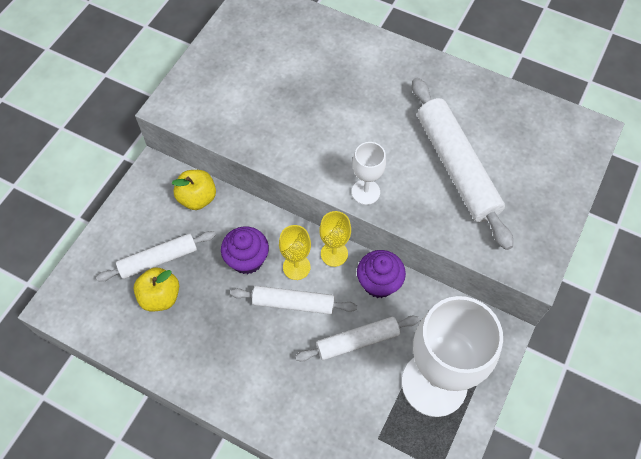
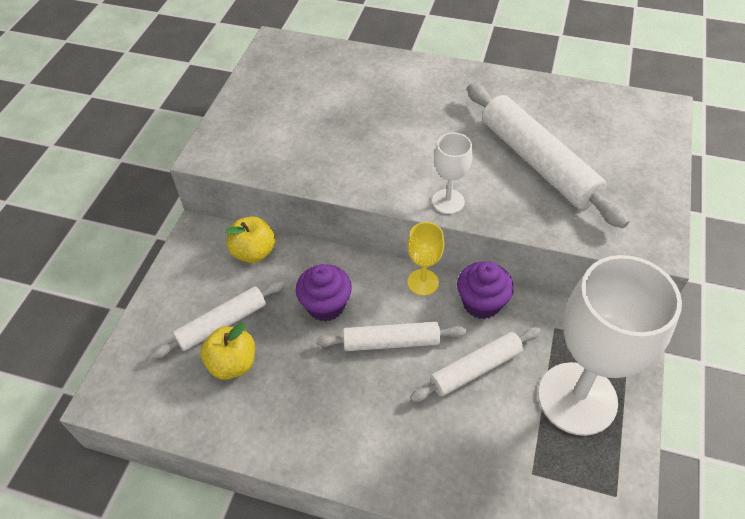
camera: 10 degrees left, 10 degrees down
yellow goblet [279,225,311,280] -> none

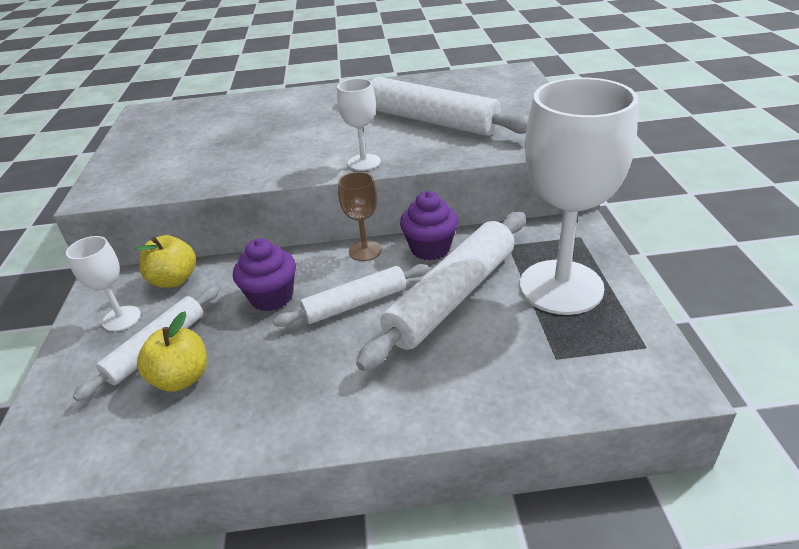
camera: 20 degrees left, 15 degrees down
yellow goblet [407,222,444,296] -> brown goblet [338,172,382,261]
white rolling pin [410,327,541,402] -> white rolling pin [356,211,525,371], size x1.65
none -> white goblet [66,236,141,332]

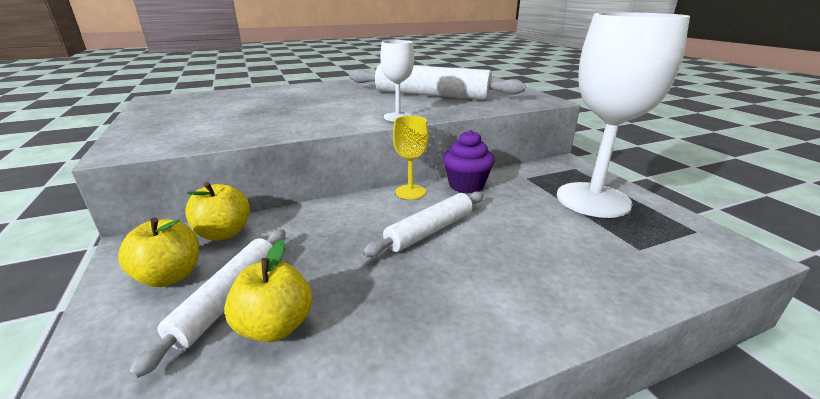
camera: 20 degrees left, 10 degrees down
white goblet [66,236,141,332] -> yellow apple [118,218,199,287]
purple cupcake [233,238,296,311] -> none
brown goblet [338,172,382,261] -> yellow goblet [393,116,428,199]
white rolling pin [356,211,525,371] -> none

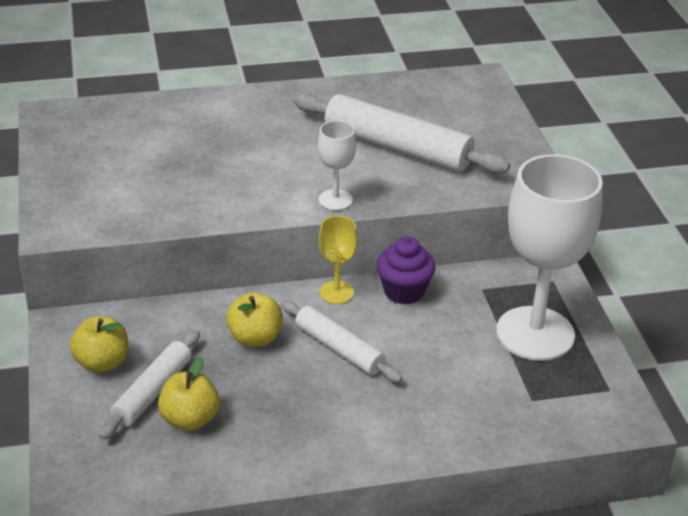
camera: 10 degrees right, 10 degrees up
yellow apple [185,182,250,241] -> yellow apple moved to [226,292,283,347]
white rolling pin [363,191,484,257] -> white rolling pin turned 75 degrees clockwise [281,300,403,382]

